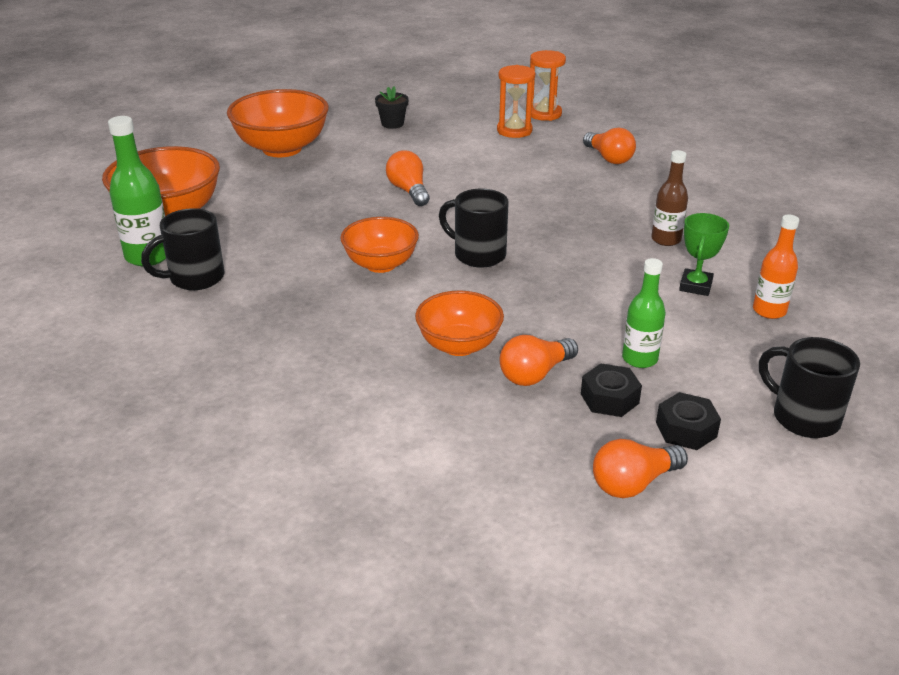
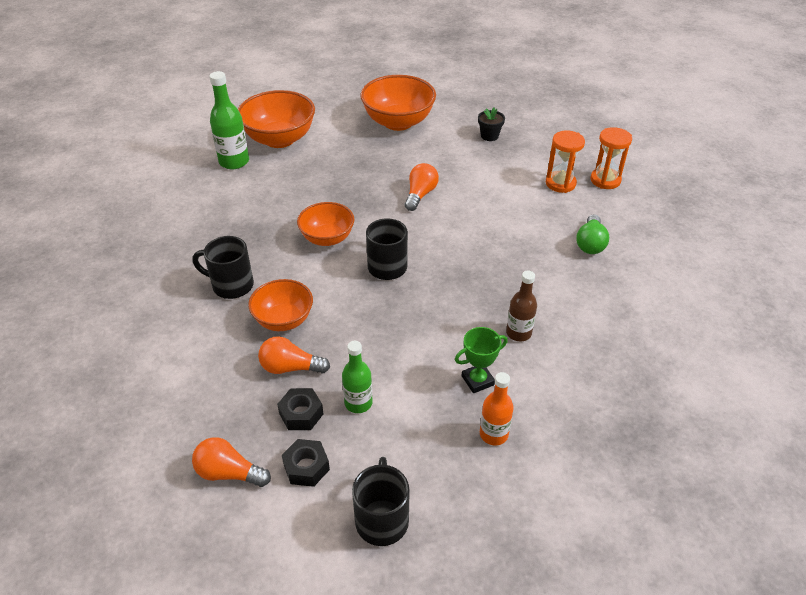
camera: 45 degrees right, 10 degrees up
black mug [141,208,224,290] -> black mug moved to [192,236,254,299]
orange light bulb [583,128,636,164] -> green light bulb [576,214,609,254]

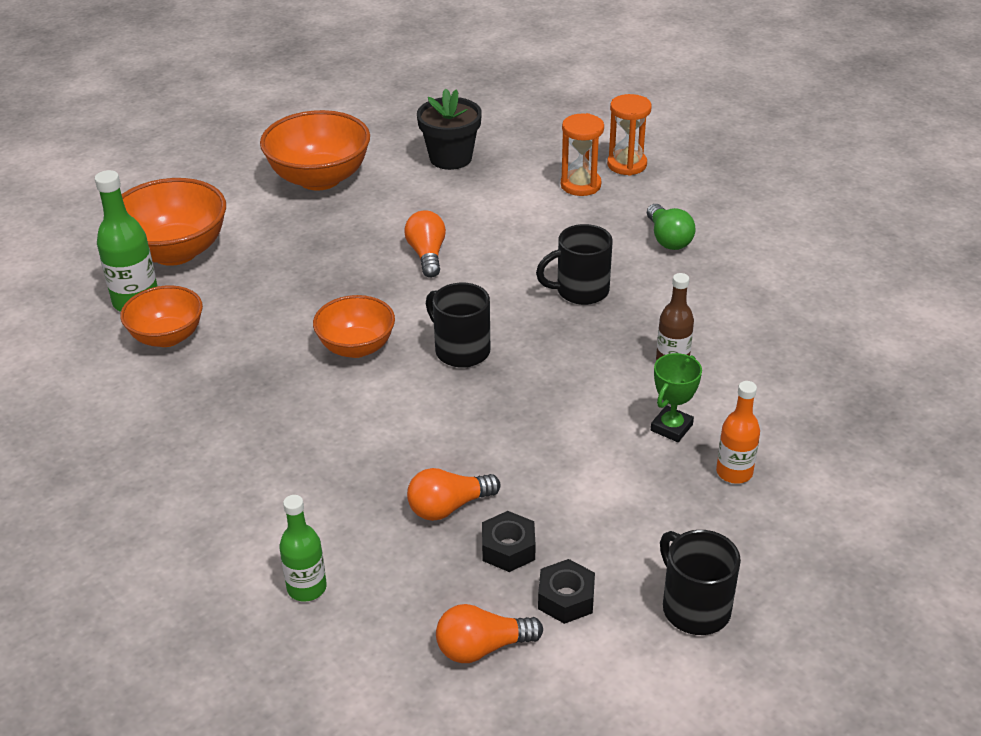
camera: 30 degrees left, 5 degrees down
black mug [192,236,254,299] -> black mug moved to [536,224,613,305]
orange bowl [248,279,313,331] -> orange bowl moved to [120,285,203,347]
green bottle [342,341,373,413] -> green bottle moved to [279,495,327,602]
black flower pot [478,107,505,141] -> black flower pot [417,89,482,170], size x1.71

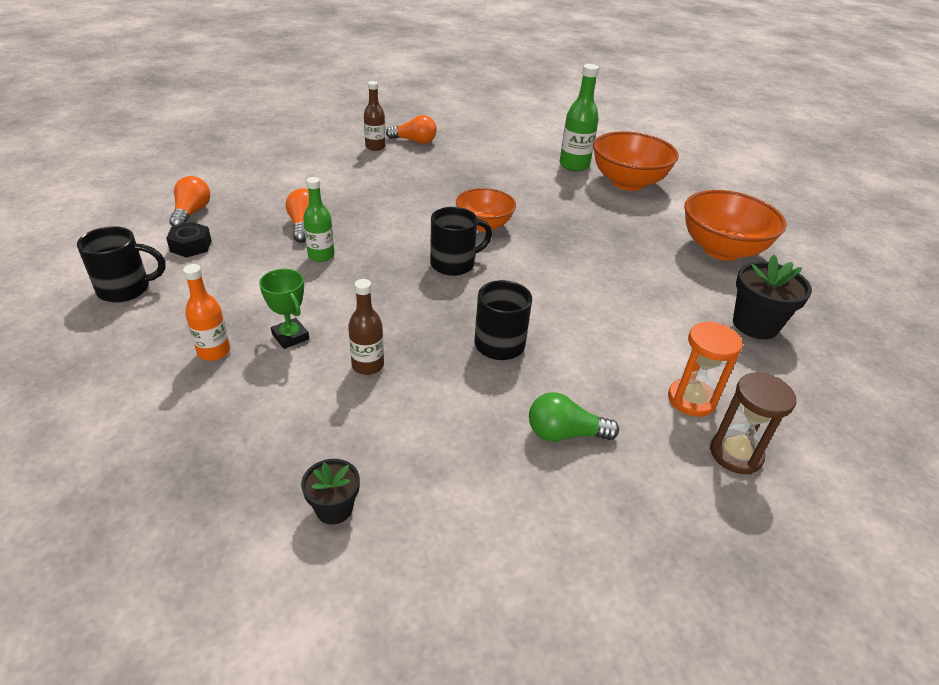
camera: 105 degrees right, 0 degrees up
orange bowl [120,285,203,347] -> none
green bottle [279,495,327,602] -> green bottle moved to [303,177,335,262]
orange light bulb [404,210,446,277] -> orange light bulb moved to [386,115,437,144]
black nut [482,511,535,572] -> none
orange hourglass [607,94,652,176] -> brown hourglass [710,373,796,474]
none -> black flower pot [301,459,360,524]
none -> brown bottle [364,81,386,151]

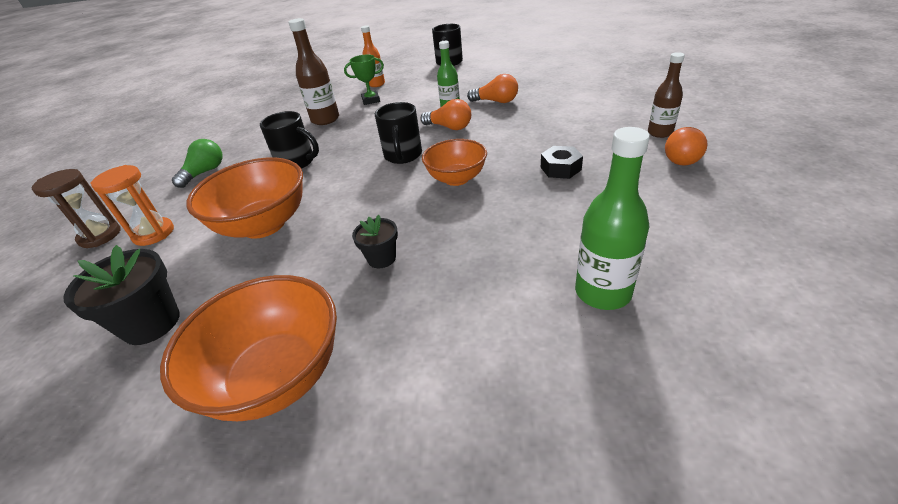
camera: 120 degrees right, 0 degrees up
black nut [166,222,212,258] -> black nut moved to [541,146,583,179]
orange light bulb [169,176,210,227] -> orange light bulb moved to [420,99,471,130]
black flower pot [301,459,360,524] -> black flower pot moved to [352,215,398,268]
brown bottle [348,279,384,375] -> brown bottle [288,18,339,125], size x1.50
orange bowl [593,131,679,191] -> orange bowl moved to [186,157,303,239]

